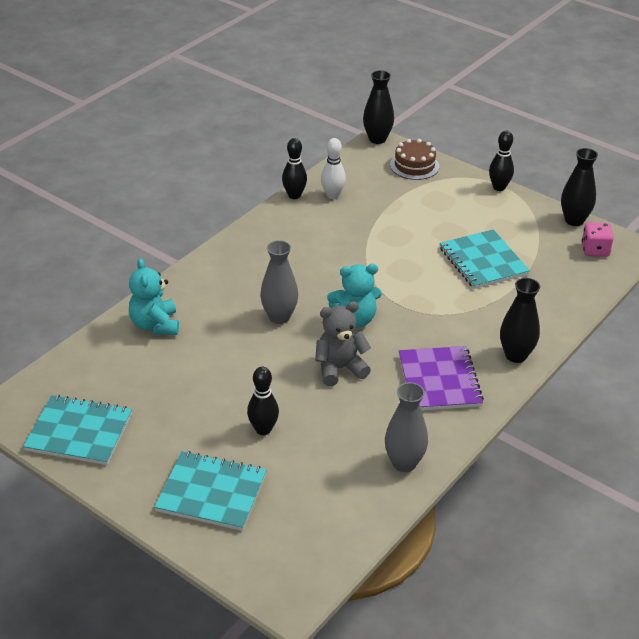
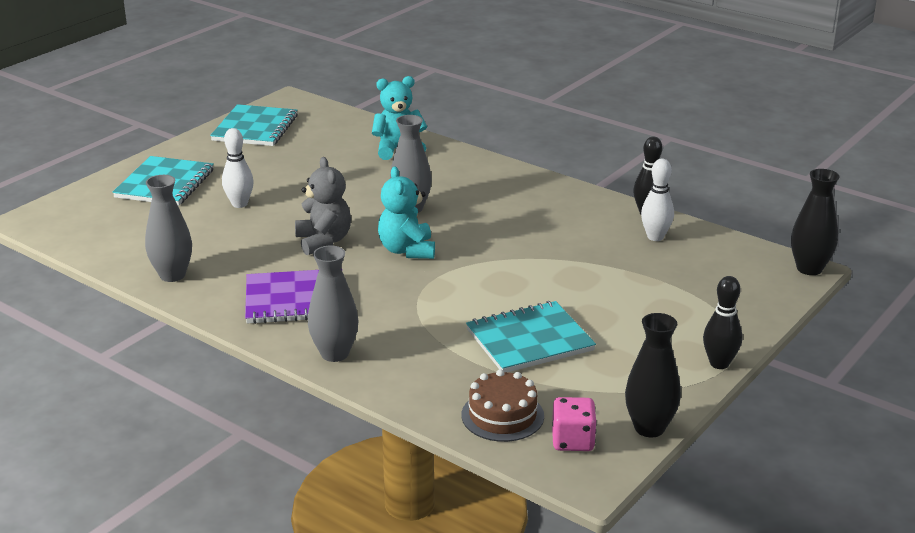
camera: 90 degrees right, 10 degrees down
black bowling pin [247,367,279,435] -> white bowling pin [222,128,254,208]
brown cake [390,139,439,180] -> brown cake moved to [461,369,544,442]
black vase [500,278,540,363] -> grey vase [308,245,358,362]

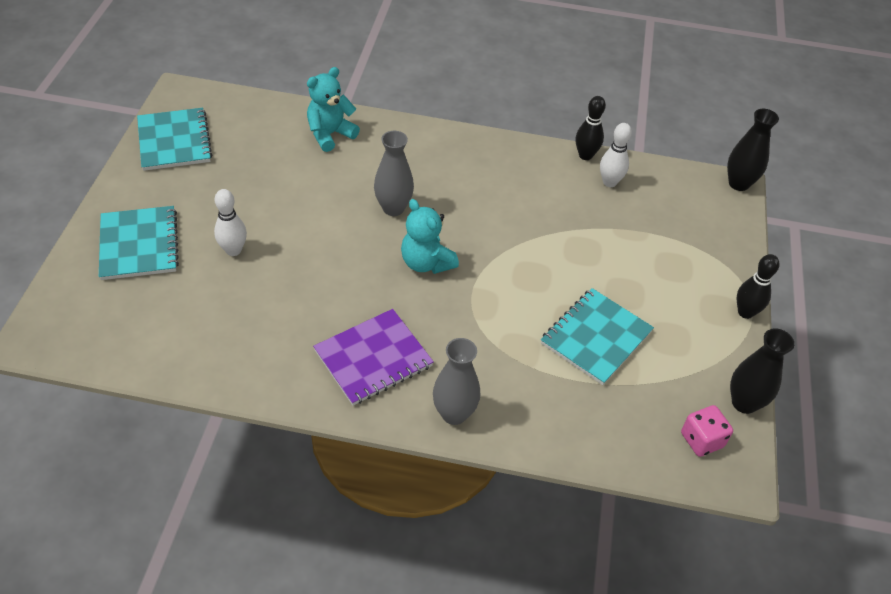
camera: 30 degrees left, 20 degrees up
grey vase [145,175,192,282] -> none
grey teddy bear [295,157,351,255] -> none
brown cake [461,369,544,442] -> none

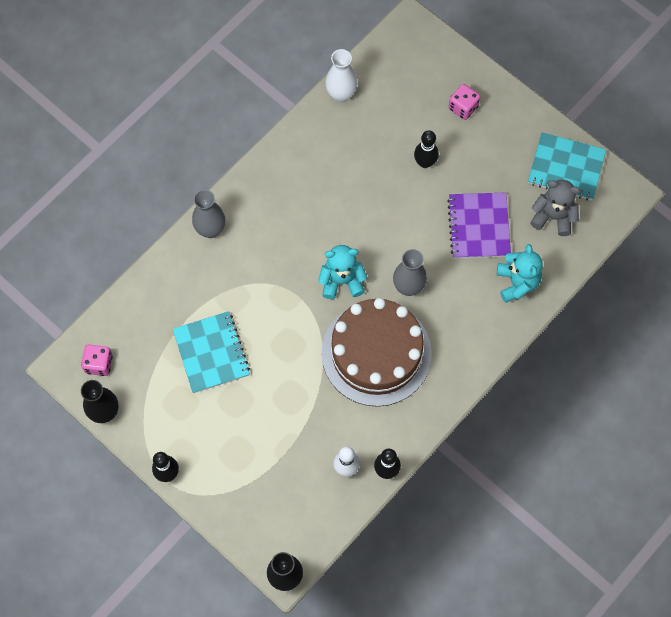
camera: 125 degrees right, 20 degrees up
turquoise notebook [99,206,179,280] -> pink dice [448,84,480,120]
white bowling pin [214,189,247,256] -> black bowling pin [414,130,439,168]
purple notebook [313,309,434,406] -> purple notebook moved to [447,193,511,258]
none -> brown cake [322,298,432,407]
none -> white vase [325,49,357,103]
none -> grey teddy bear [530,179,581,236]

